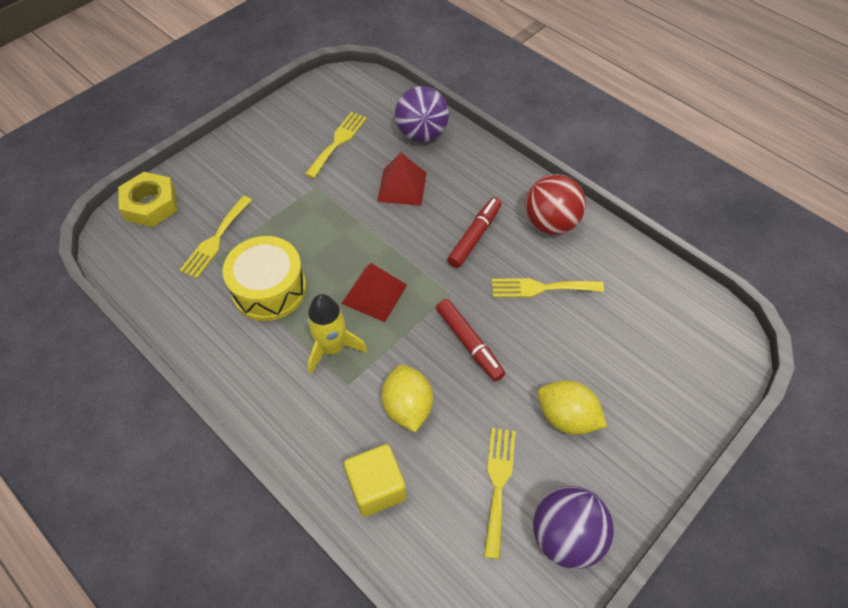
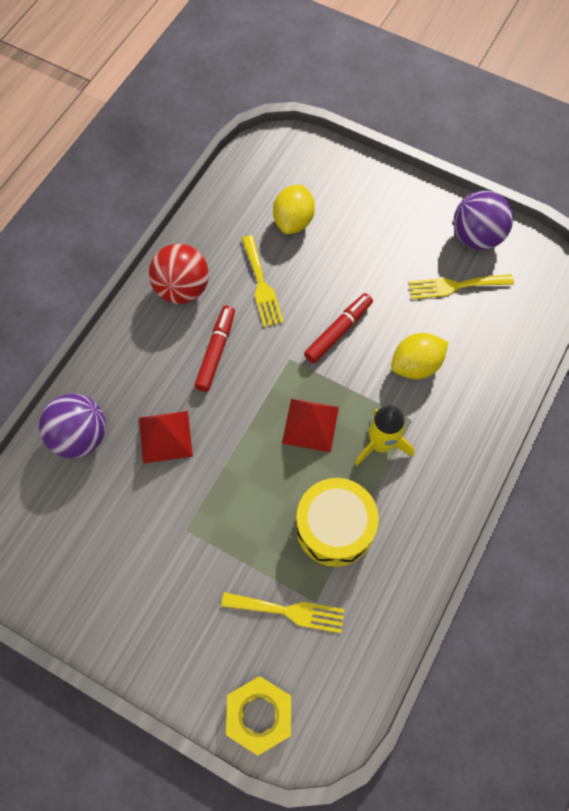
camera: 105 degrees left, 10 degrees up
yellow fork [305,112,367,178] -> none
yellow cube [344,444,406,517] -> none
red marker [447,197,502,268] -> red marker turned 90 degrees clockwise [194,305,235,392]
yellow lemon [538,380,607,435] -> yellow lemon moved to [273,185,315,234]

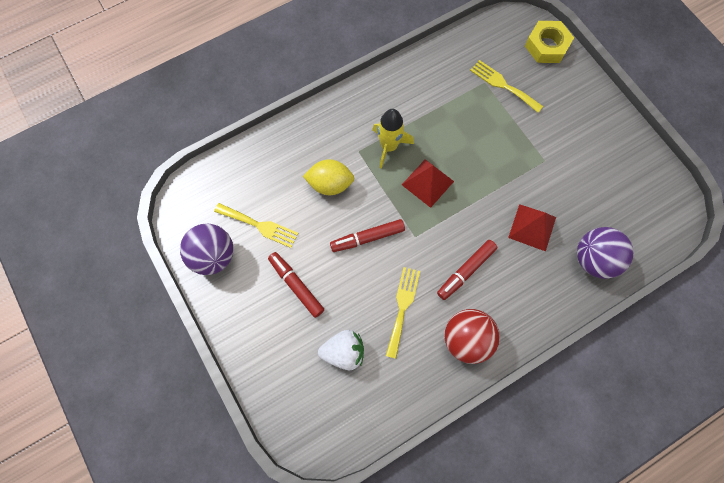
camera: 150 degrees left, 5 degrees up
yellow lemon [273,185,315,234] -> white strawberry [318,330,364,370]
yellow drum [296,478,379,567] -> none
none -> red marker [268,252,324,318]

